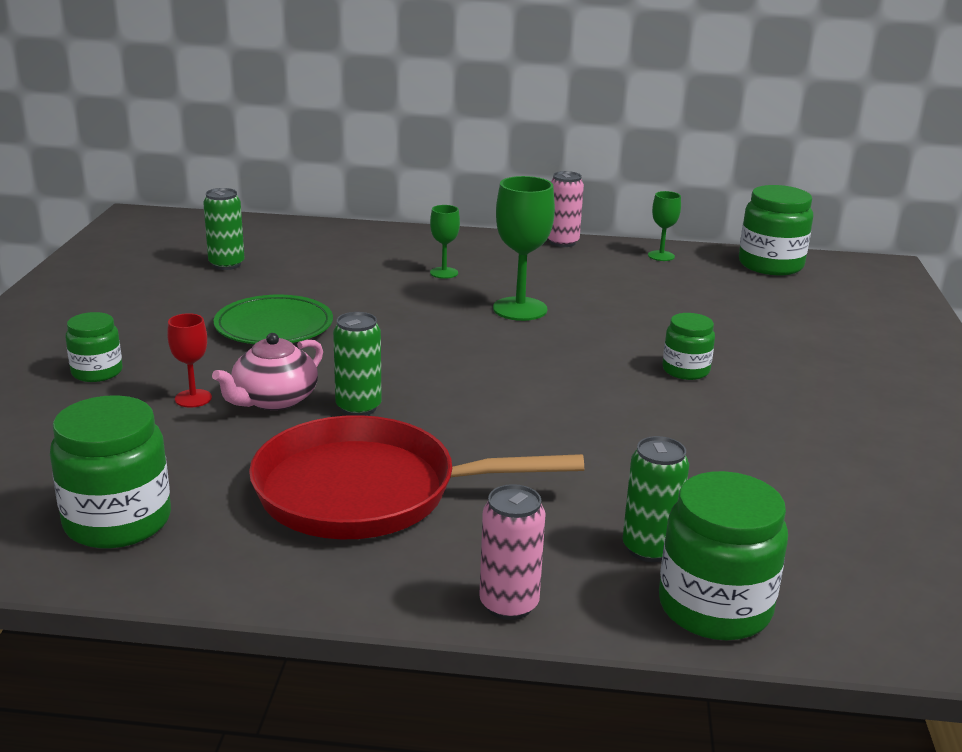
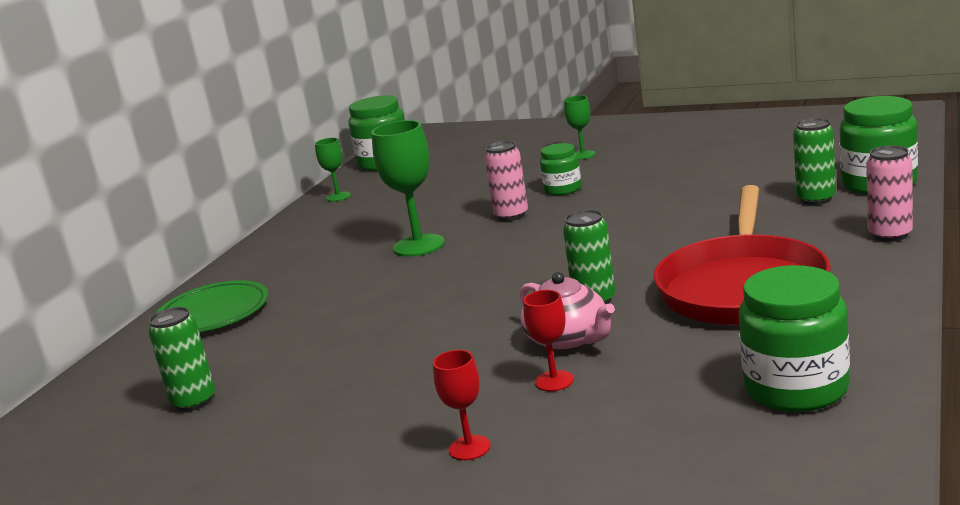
camera: 70 degrees left, 5 degrees down
green jar [66,312,123,382] -> red goblet [433,350,491,460]
green plate [214,295,333,344] -> green plate moved to [156,280,268,332]
green goblet [430,205,460,279] -> green goblet moved to [564,95,595,160]
pink can [548,171,584,247] -> pink can moved to [484,141,528,221]

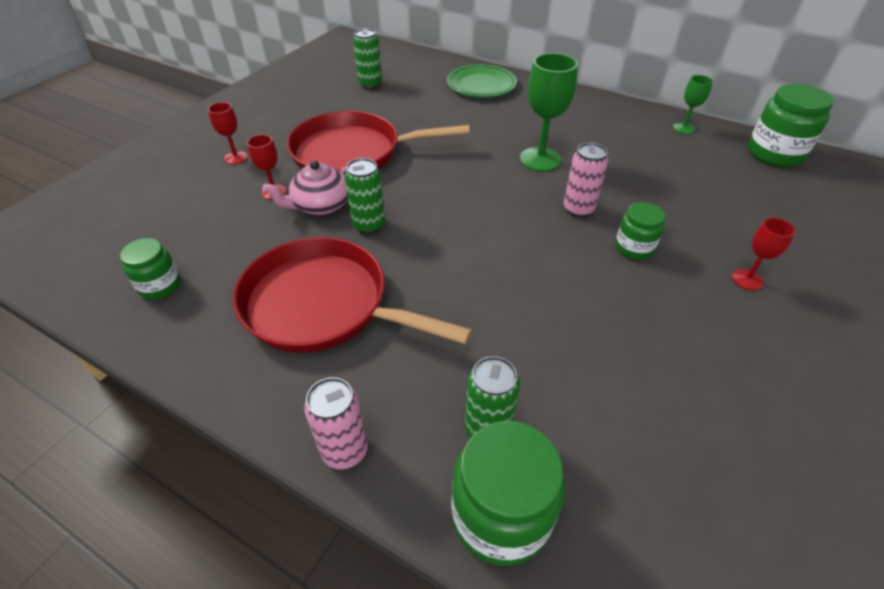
camera: 95 degrees right, 25 degrees up
green goblet [564,95,595,160] -> red goblet [732,218,796,290]
green jar [739,265,850,412] -> green jar [120,238,181,299], size x0.59
none -> red pan [286,111,470,175]

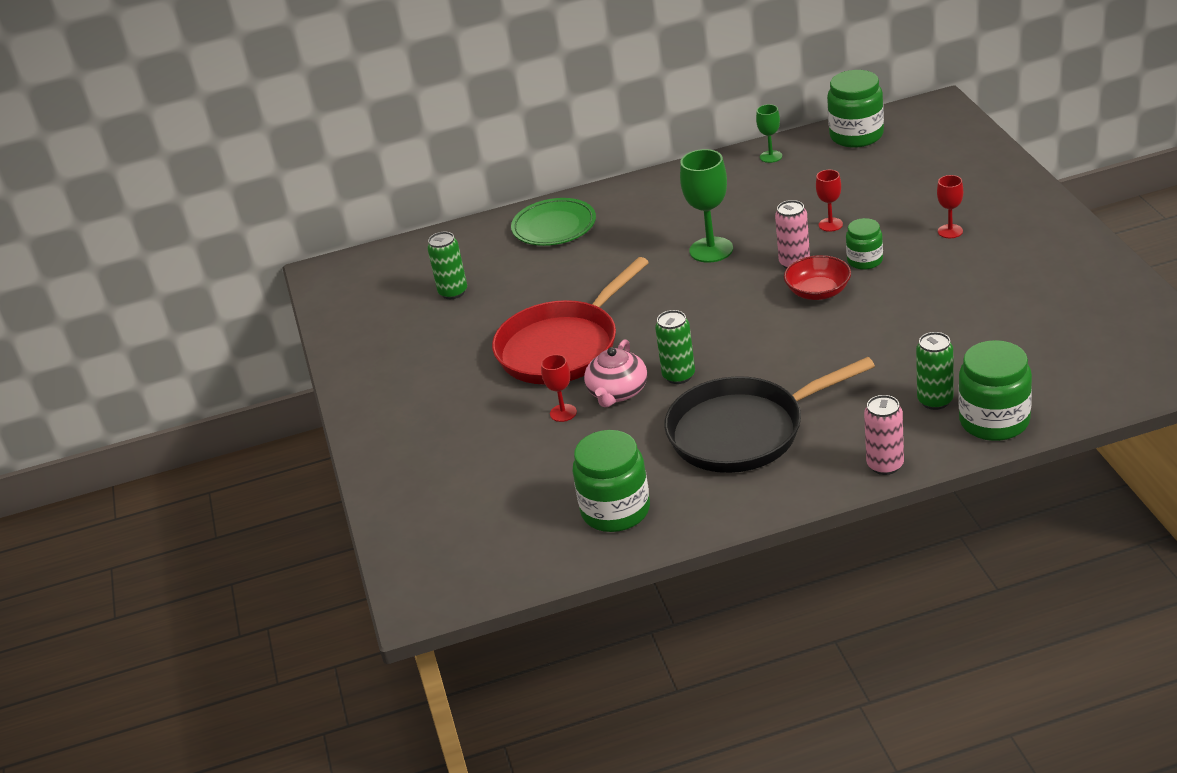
camera: 40 degrees left, 10 degrees down
green jar [120,238,181,299] -> green jar [573,430,650,532], size x1.69
red goblet [208,102,248,164] -> red goblet moved to [816,170,843,232]
red pan [233,237,472,352] -> black pan [664,357,875,473]
none -> red bowl [784,255,851,300]

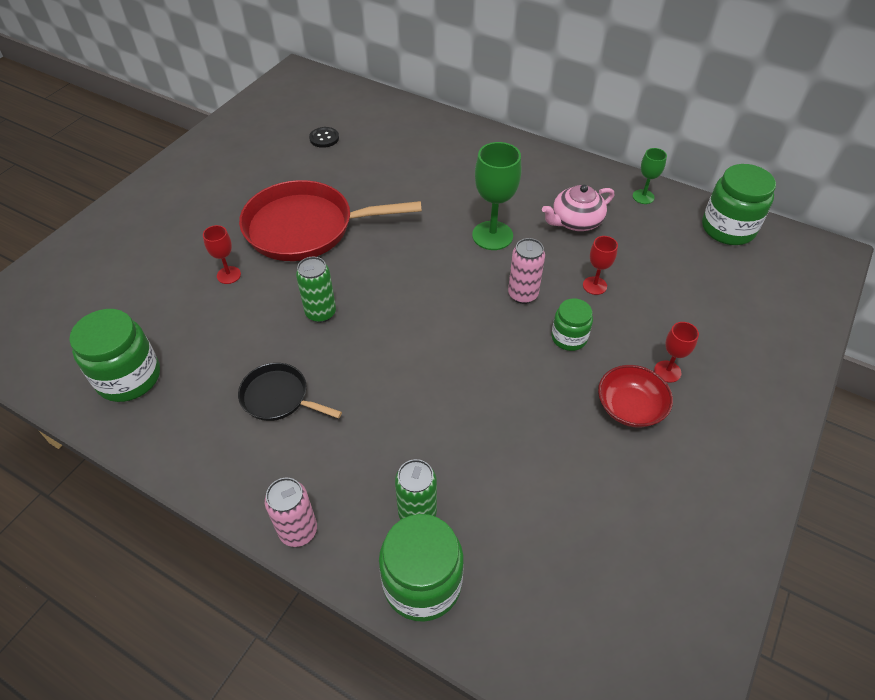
camera: 40 degrees right, 15 degrees up
green can [427,232,467,299] -> black button [309,127,339,148]
green plate [511,198,596,246] -> none
pink teapot [584,339,647,407] -> pink teapot moved to [542,185,614,231]
black pan [664,357,875,473] -> black pan [238,363,342,421], size x0.51
red bowl [784,255,851,300] -> red bowl moved to [598,365,673,427]

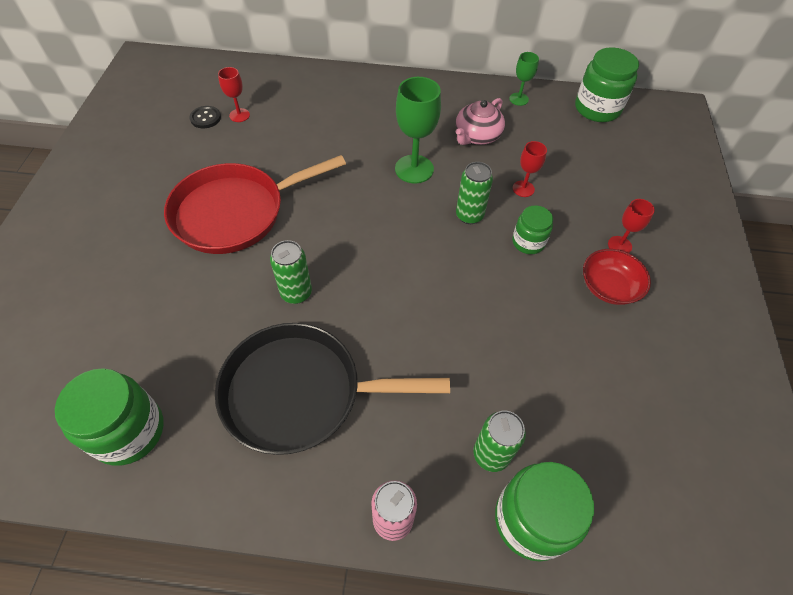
camera: 25 degrees left, 5 degrees up
red goblet [203,225,241,284] -> red goblet moved to [218,67,250,122]
black pan [238,363,342,421] -> black pan [215,323,450,455], size x1.96
pink can [508,238,545,304] -> green can [456,162,493,224]

